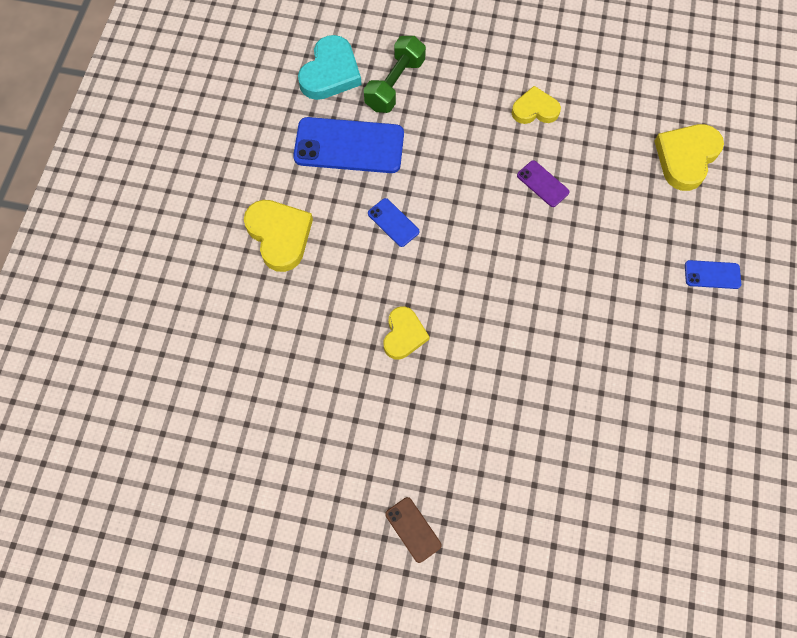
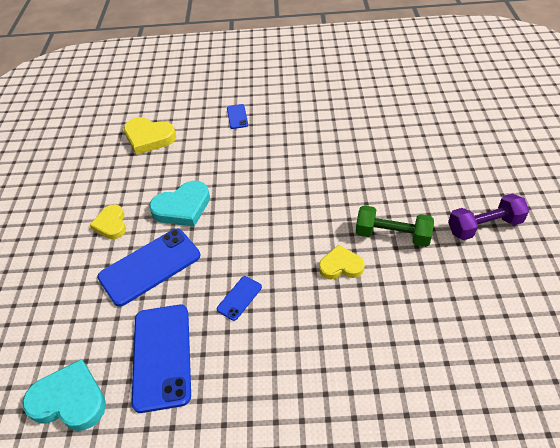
camera: 100 degrees left, 20 degrees down
yellow heart [244,200,313,272] -> none
green dumbbell [364,36,426,113] -> green dumbbell moved to [356,205,434,247]
brown phone [385,497,442,563] -> purple dumbbell [448,194,529,240]
purple phone [517,160,570,207] -> turquoise heart [149,181,210,227]
none -> blue phone [97,229,200,307]

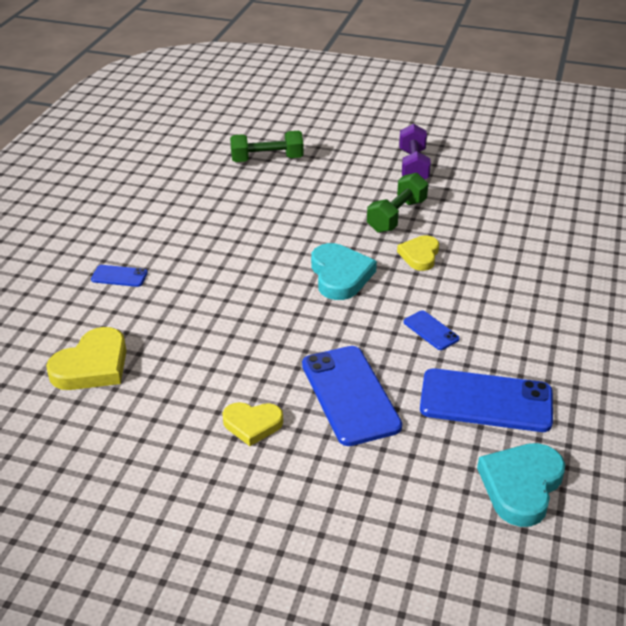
camera: 75 degrees left, 10 degrees down
turquoise heart [149,181,210,227] -> turquoise heart moved to [311,243,377,300]
none -> green dumbbell [230,131,303,162]

